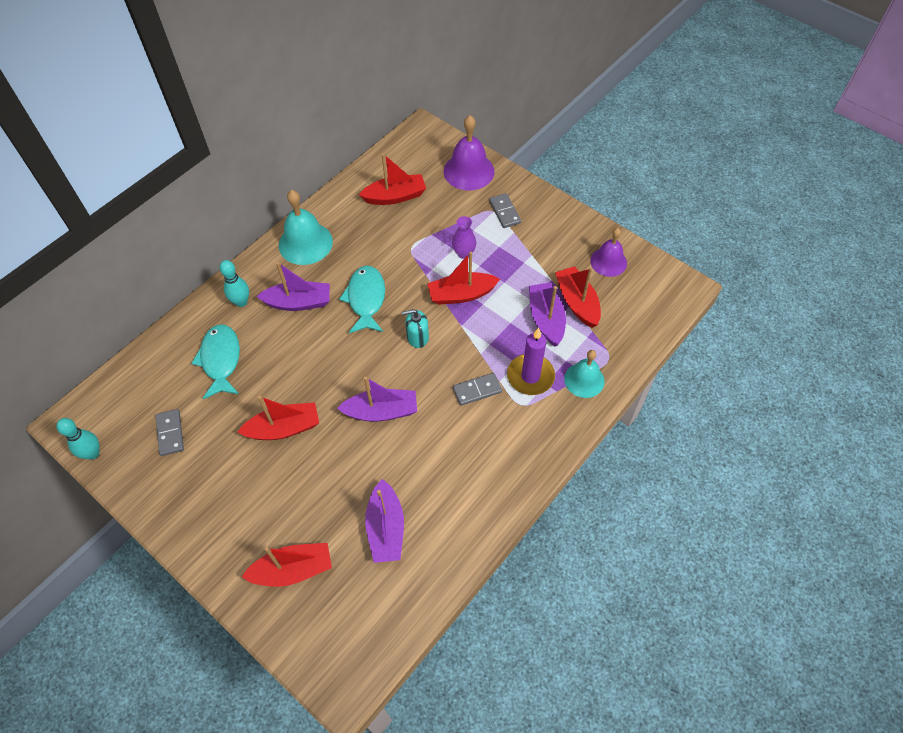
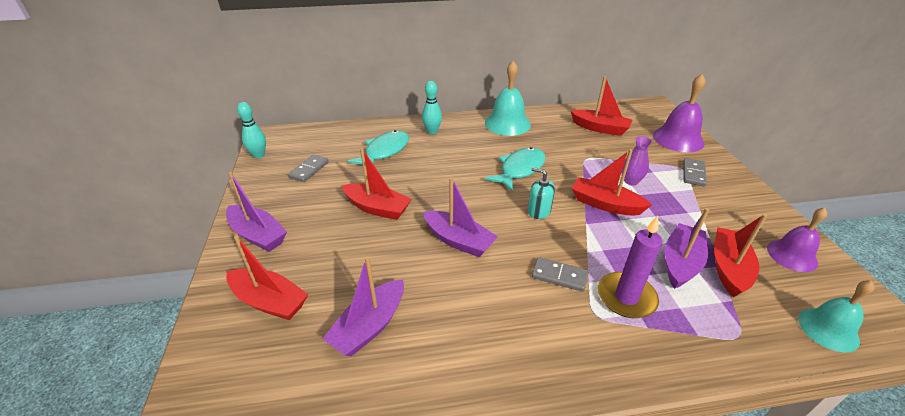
camera: 40 degrees right, 20 degrees down
purple boat [256,262,330,311] -> purple boat moved to [226,172,287,252]
turquoise bell [564,350,605,398] -> turquoise bell moved to [798,280,875,352]

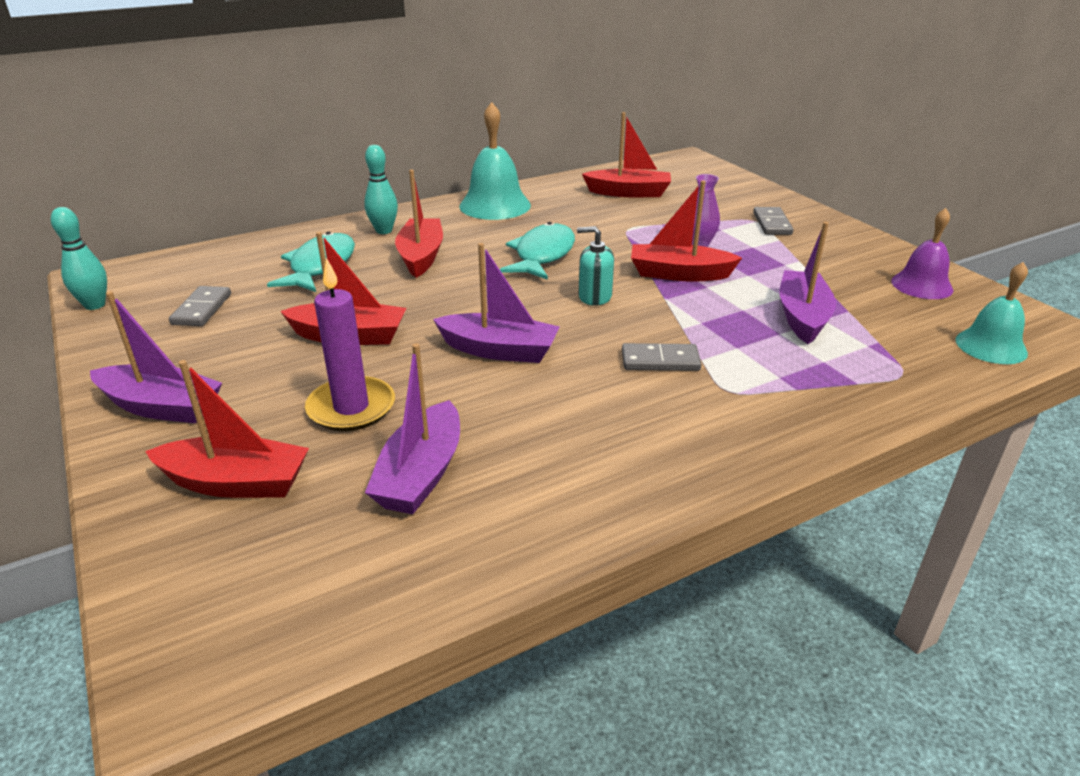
camera: 20 degrees left, 5 degrees down
purple candle [598,216,662,318] -> purple candle moved to [305,258,395,431]
purple bell [653,74,705,152] -> none
red boat [714,214,767,297] -> red boat moved to [395,170,443,278]

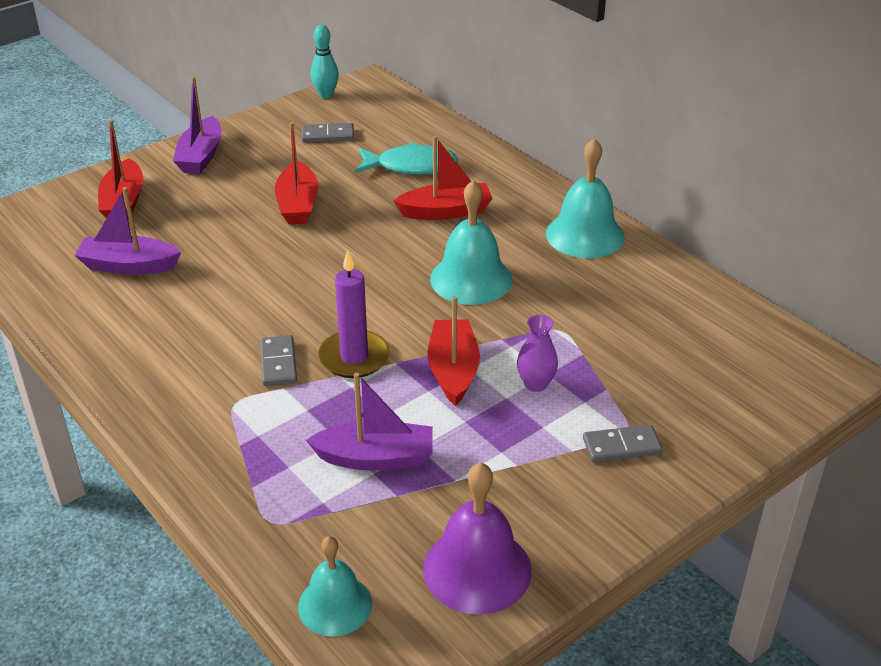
camera: 80 degrees right, 5 degrees up
purple candle [305,258,395,431] -> purple candle moved to [318,250,390,378]
turquoise bowling pin [364,145,398,234] -> none
purple boat [433,243,560,363] -> none
turquoise fish [500,222,575,280] -> turquoise bell [430,180,512,305]
turquoise soap dispenser [577,226,614,306] -> none
red boat [582,112,671,197] -> none
purple bell [891,208,954,299] -> purple bell [423,462,532,614], size x1.51

